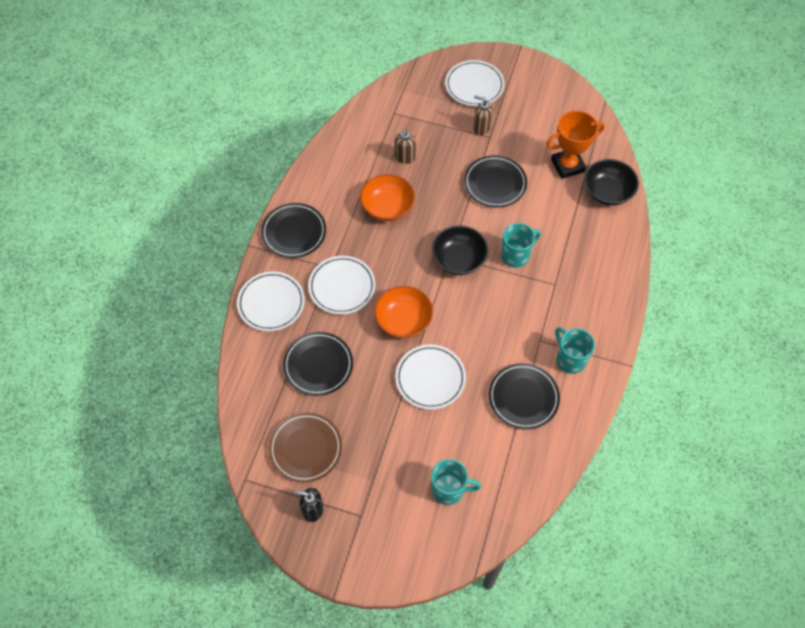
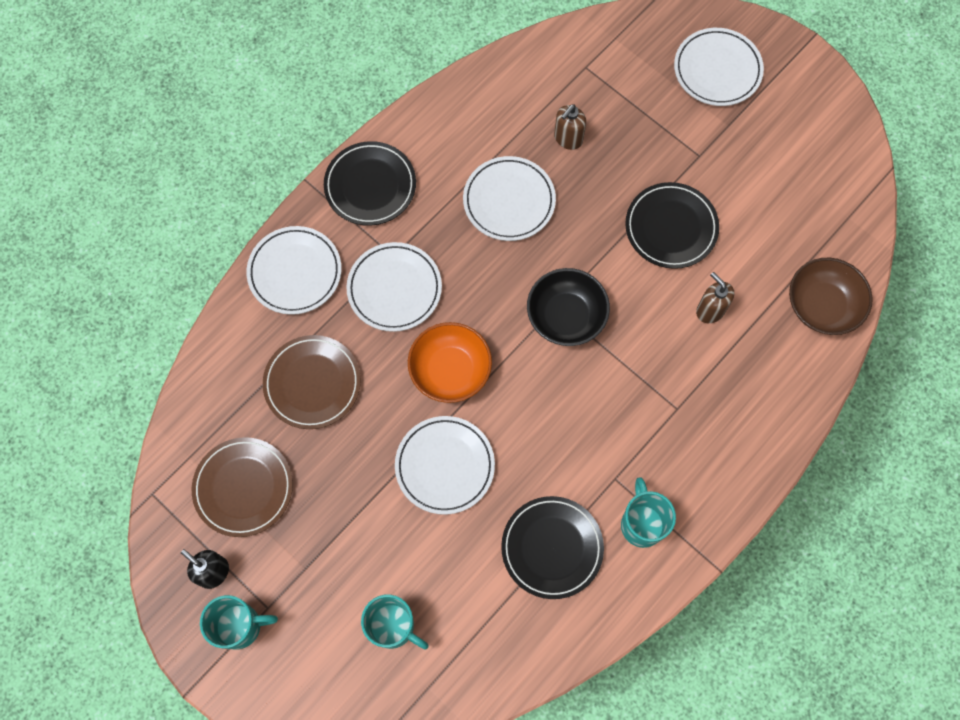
camera: 25 degrees right, 10 degrees up
black plate [283,332,353,396] -> brown plate [263,335,361,429]
orange bowl [360,174,415,221] -> white plate [463,156,556,241]
brown soap dispenser [473,95,493,136] -> brown soap dispenser moved to [696,272,734,323]
turquoise mug [501,223,541,268] -> turquoise mug moved to [200,595,278,649]
orange trophy [546,111,605,179] -> none
black bowl [584,159,639,206] -> brown bowl [789,258,873,335]

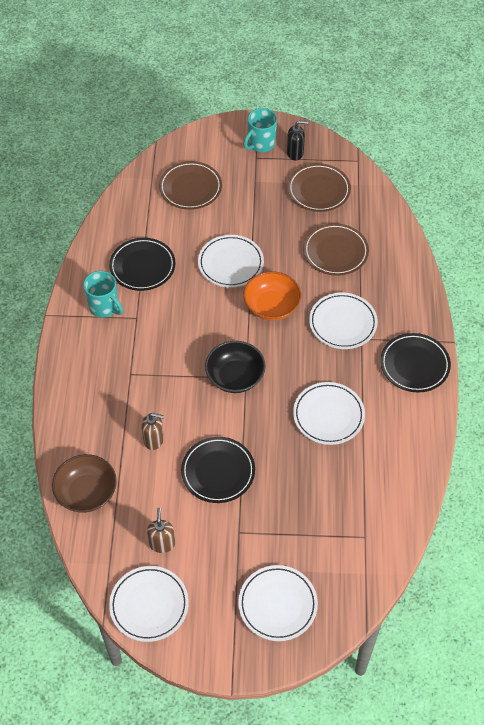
camera: 140 degrees right, 15 degrees down
white plate [247,226,342,315] -> white plate moved to [109,566,189,642]
turquoise mug [361,594,429,650] -> brown plate [159,161,222,210]
brown soap dispenser [554,104,586,150] -> brown soap dispenser moved to [147,508,175,553]

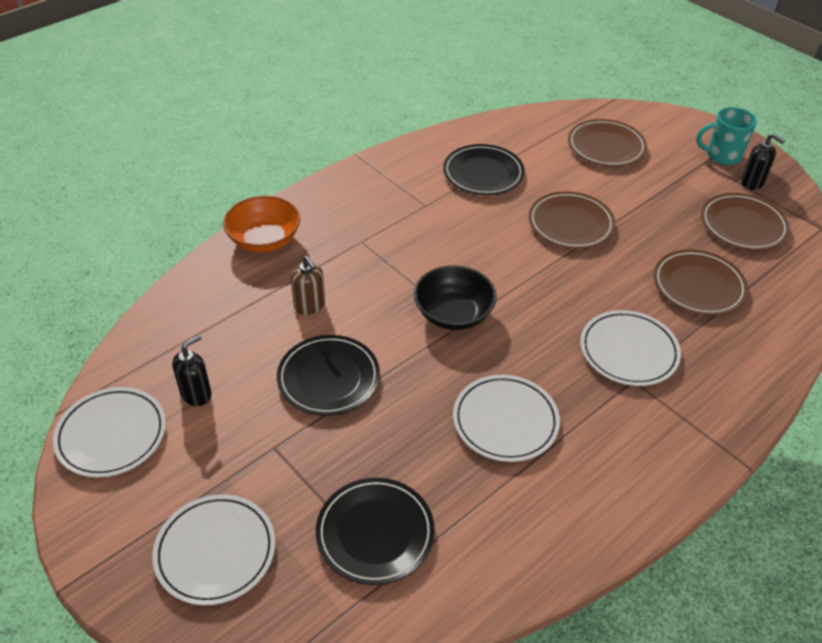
camera: 45 degrees right, 10 degrees down
brown bowl [52,454,117,513] -> none
turquoise mug [83,271,123,318] -> none
brown soap dispenser [147,508,175,553] -> black soap dispenser [172,335,212,406]
white plate [198,235,264,288] -> brown plate [528,191,615,249]
orange bowl [243,271,301,321] -> orange bowl moved to [223,196,300,253]
black plate [380,333,451,393] -> black plate moved to [316,478,435,585]

